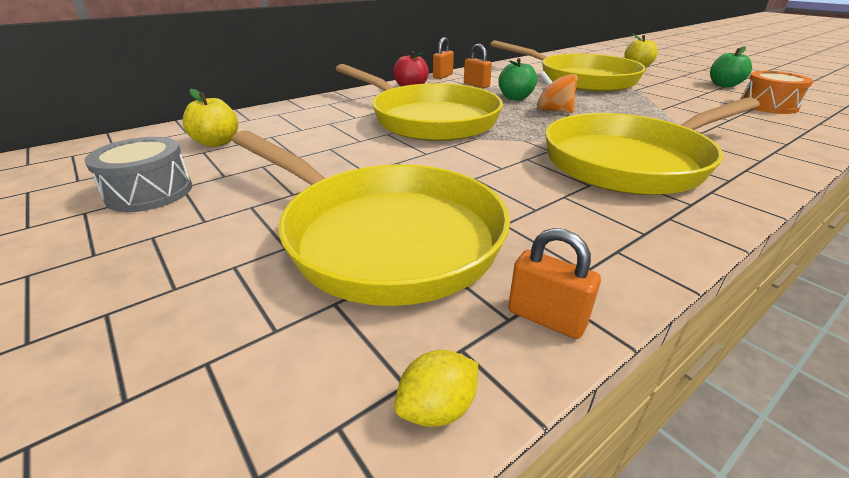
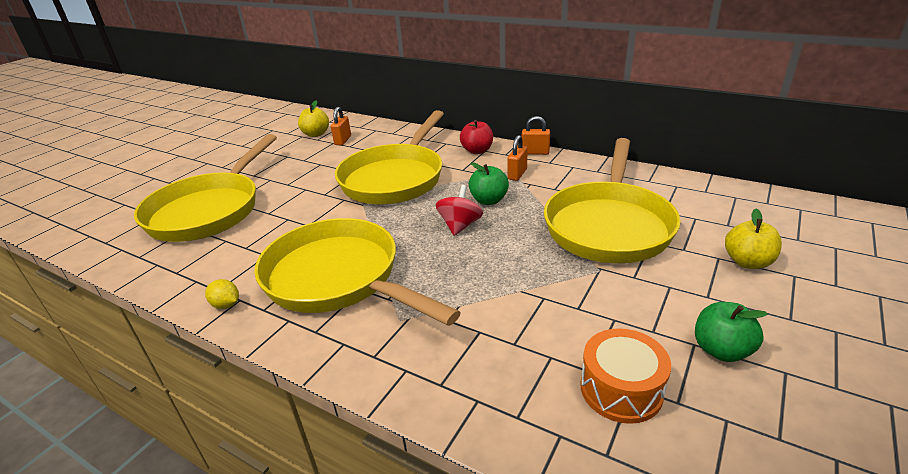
camera: 70 degrees right, 0 degrees up
grey drum [84,137,192,212] -> none
yellow lemon [394,350,478,427] -> yellow lemon moved to [205,279,239,309]
orange padlock [508,228,601,339] -> orange padlock moved to [331,107,351,145]
orange spinning top [537,71,578,114] -> red spinning top [436,185,483,236]

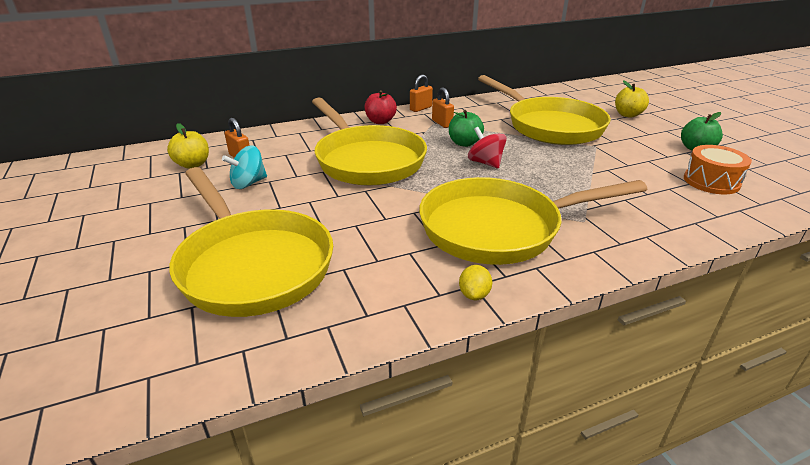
camera: 55 degrees left, 0 degrees up
yellow lemon [205,279,239,309] -> yellow lemon turned 60 degrees counterclockwise [459,265,492,300]
none -> turquoise spinning top [222,146,267,189]

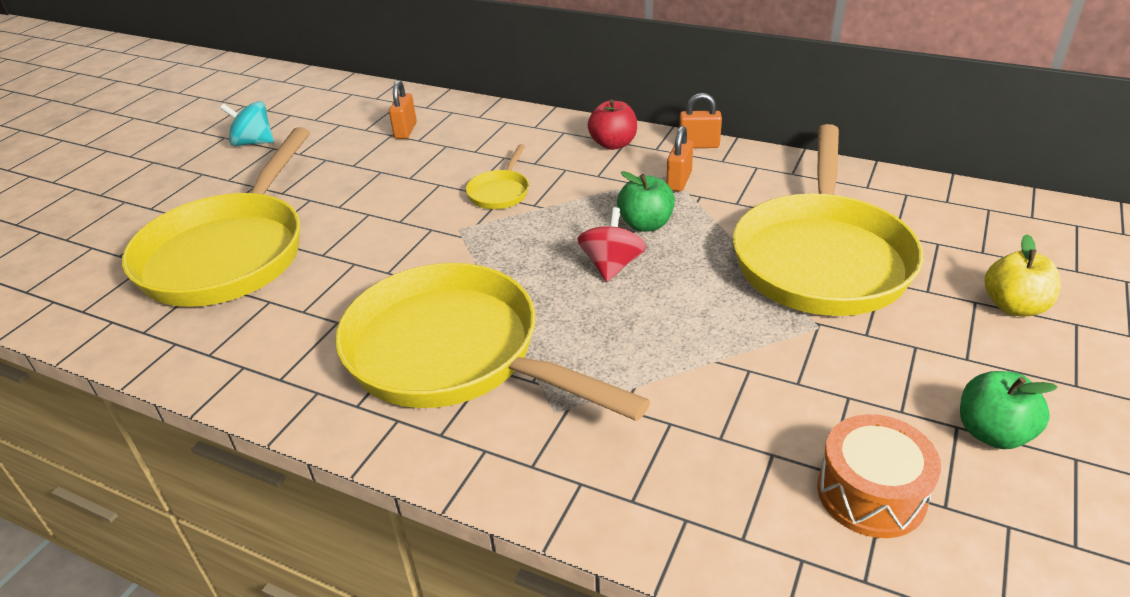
camera: 50 degrees right, 5 degrees up
yellow apple [167,123,209,169] -> none
turquoise spinning top [222,146,267,189] -> turquoise spinning top moved to [220,101,274,146]
yellow pan [312,98,427,186] -> yellow pan [466,144,529,209], size x0.41
yellow lemon [459,265,492,300] -> none

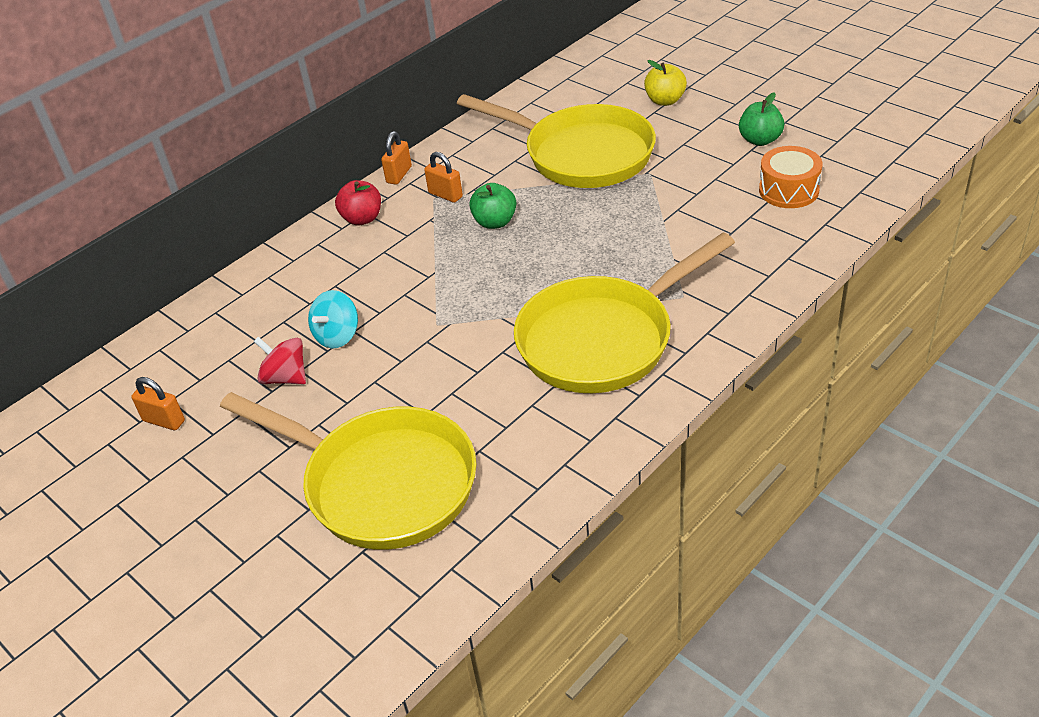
camera: 70 degrees left, 5 degrees up
turquoise spinning top [220,101,274,146] -> turquoise spinning top moved to [308,290,358,348]
orange padlock [389,80,417,139] -> orange padlock moved to [131,377,185,430]
yellow pan [466,144,529,209] -> none
red spinning top [577,207,646,282] -> red spinning top moved to [254,337,306,384]

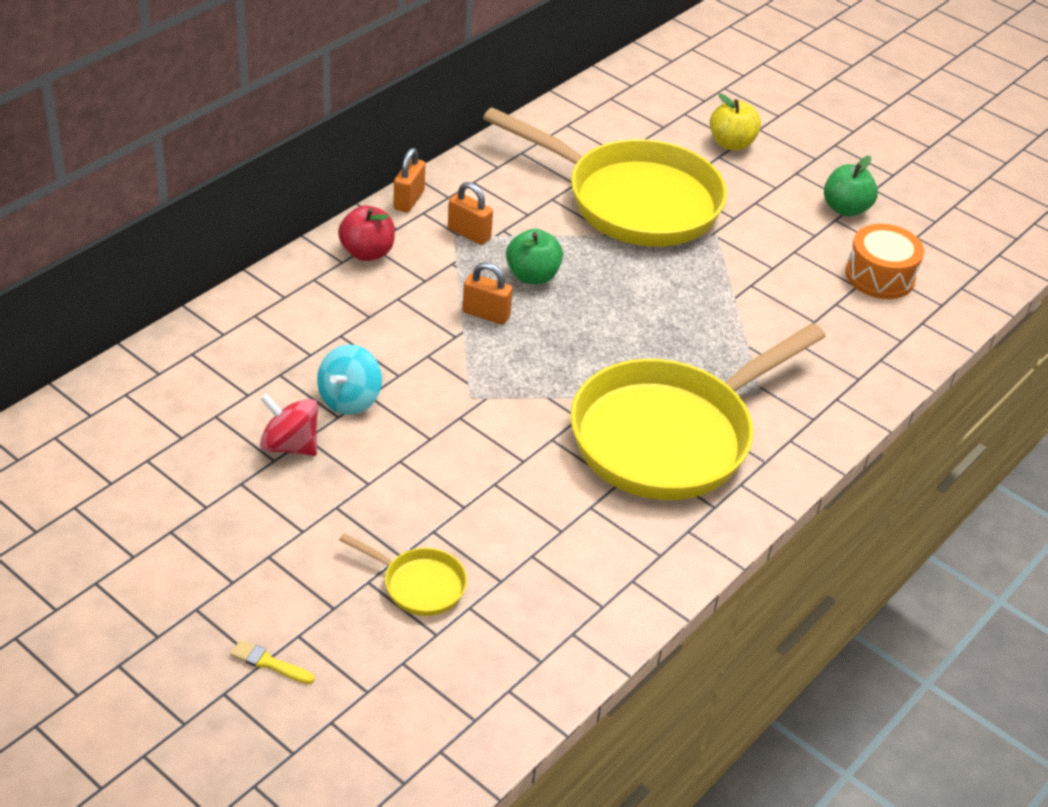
camera: 10 degrees left, 0 degrees up
orange padlock [131,377,185,430] -> orange padlock moved to [462,262,513,325]
yellow pan [220,392,477,550] -> yellow pan [339,533,467,616], size x0.41
none -> yellow brush [230,640,315,684]

